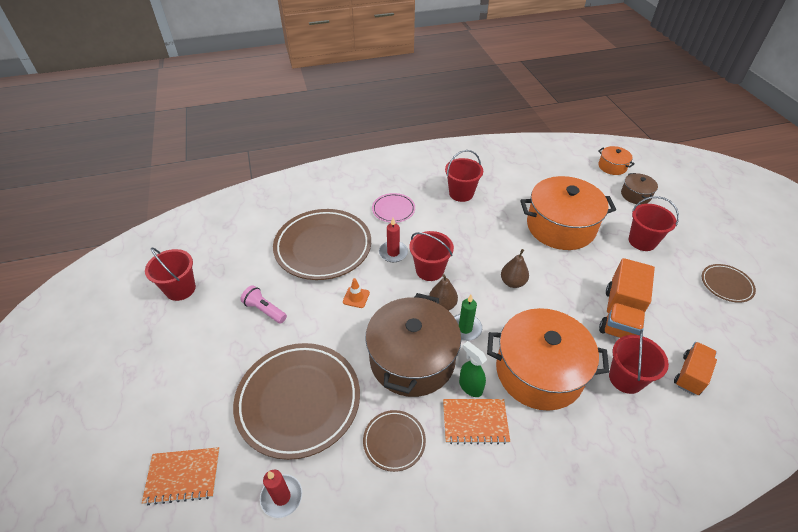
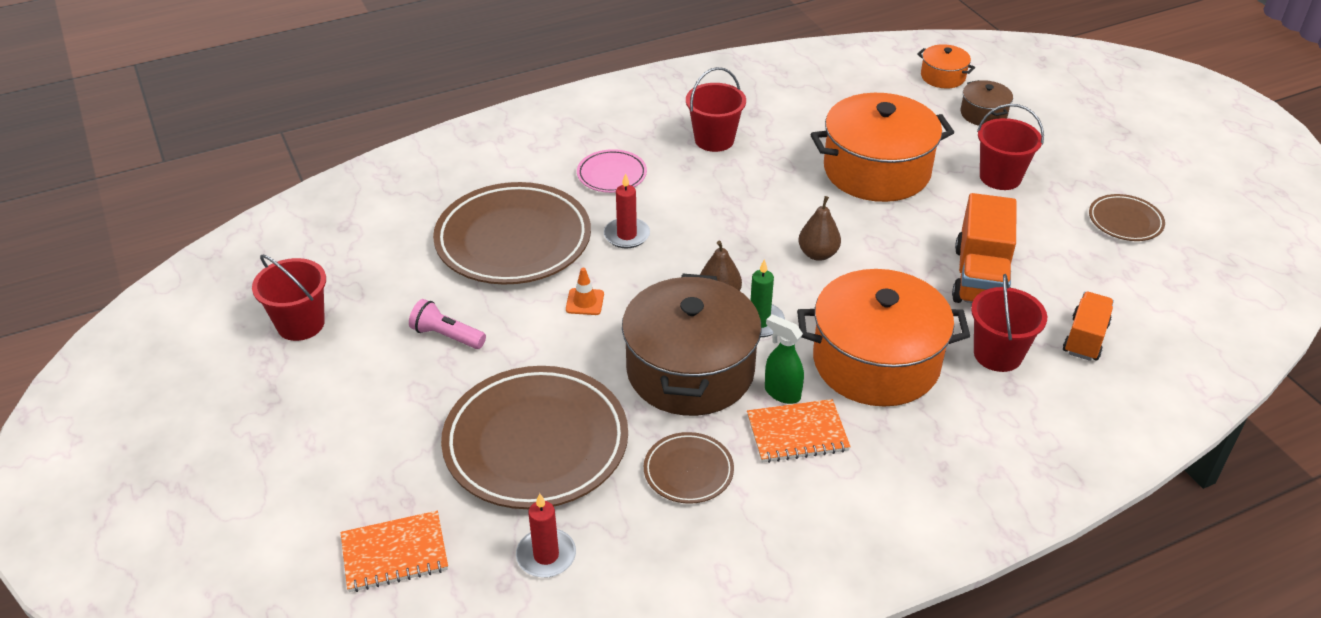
camera: 10 degrees left, 5 degrees down
red bucket [409,231,454,281] -> none

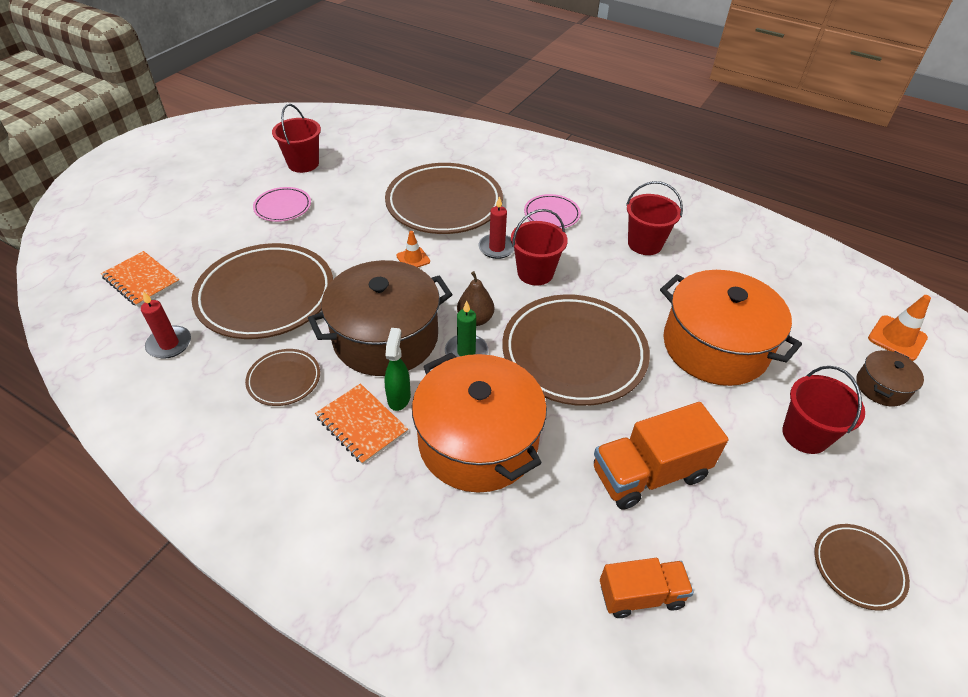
camera: 55 degrees right, 5 degrees up
pink flashlight [409,299,486,349] -> none
brown pear [799,196,841,261] -> brown plate [502,294,650,406]
orange pot [917,44,975,88] -> orange traffic cone [868,295,931,361]
red bucket [971,274,1047,372] -> red bucket moved to [511,209,568,286]
none -> pink plate [253,187,311,222]

